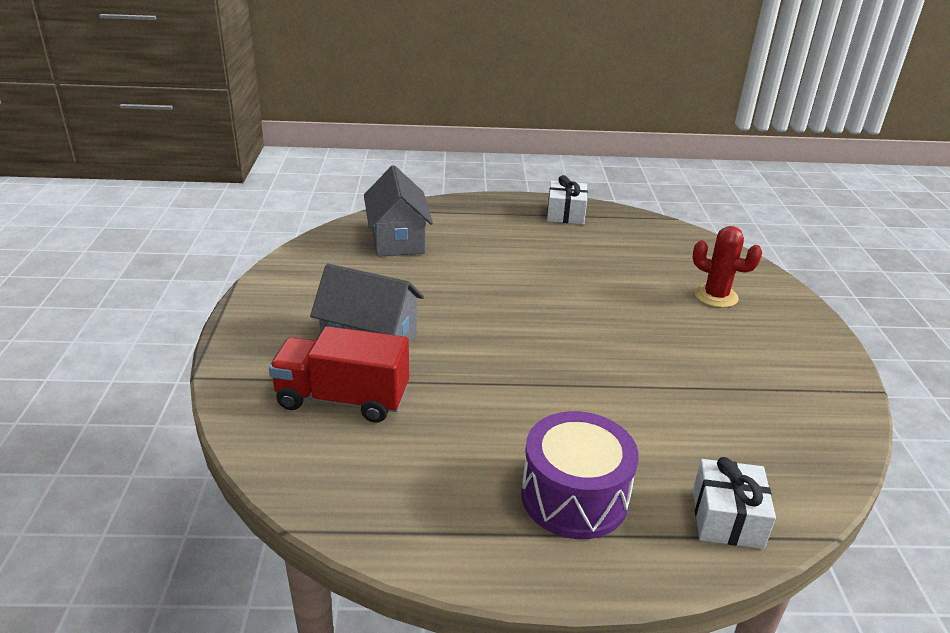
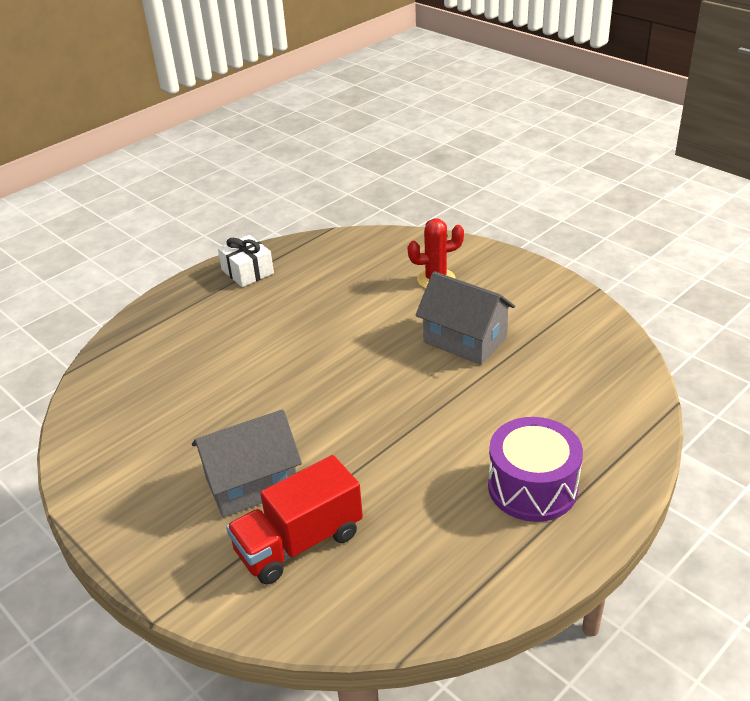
camera: 40 degrees left, 5 degrees up
grey house [364,165,433,257] -> grey house moved to [415,271,515,365]
white gift [693,457,776,549] -> none

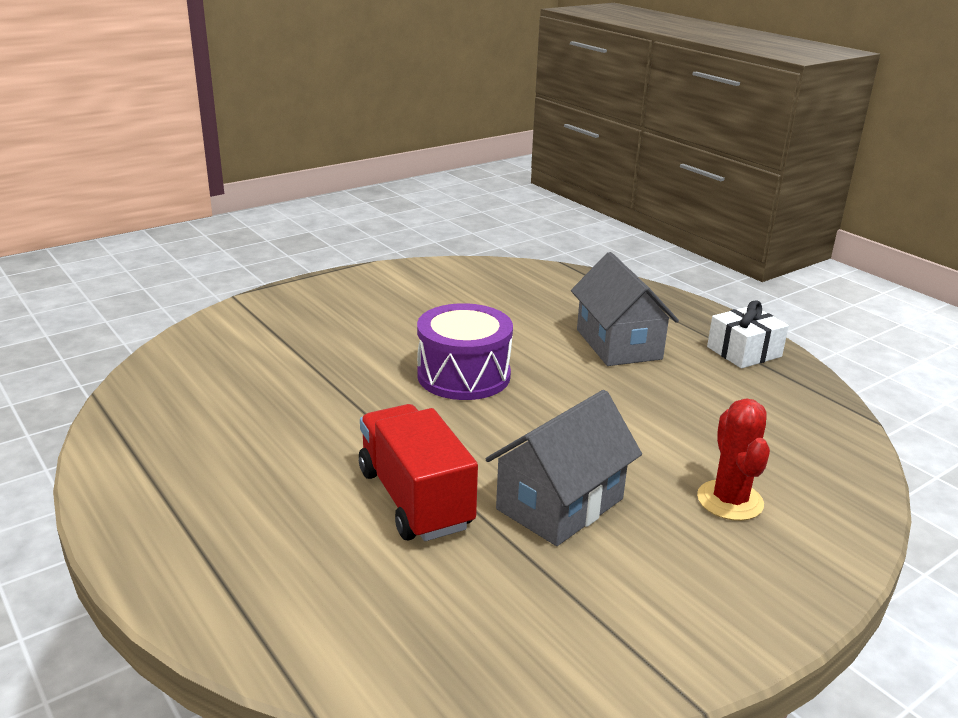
camera: 95 degrees right, 10 degrees down
grey house [192,409,302,517] -> grey house moved to [571,252,679,366]
red truck [226,455,363,585] -> red truck moved to [359,404,478,541]
purple drum [488,417,583,522] -> purple drum moved to [417,303,513,400]

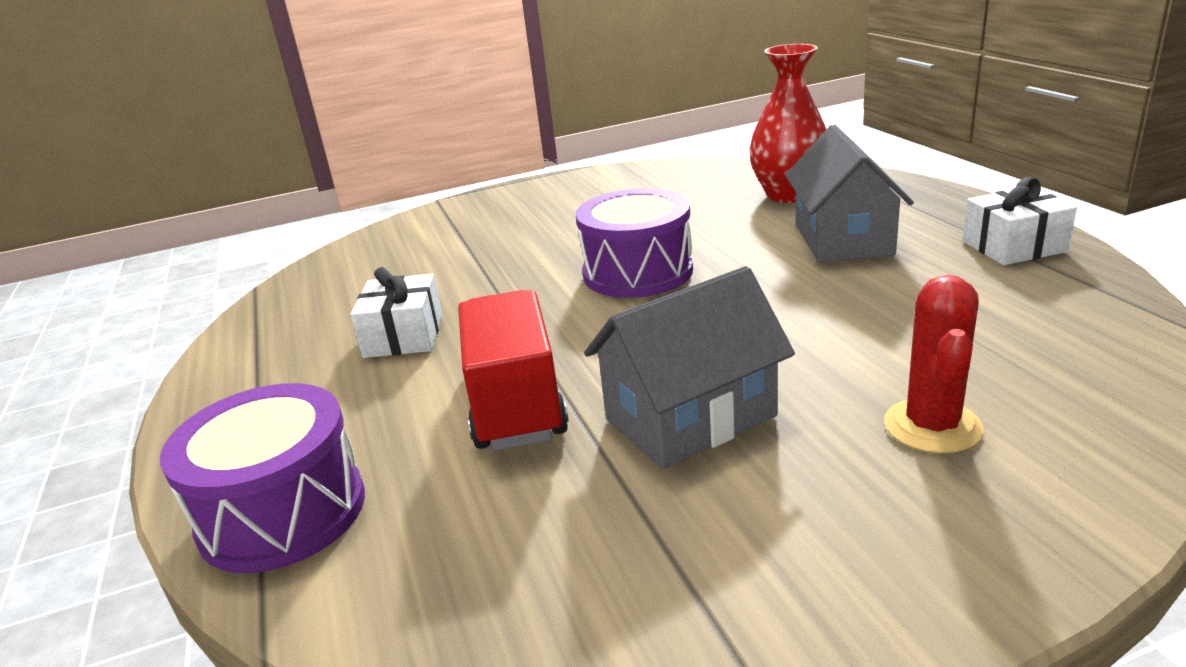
camera: 20 degrees right, 0 degrees up
none -> purple drum [160,383,365,573]
none -> white gift [350,267,442,358]
none -> red vase [749,44,826,203]

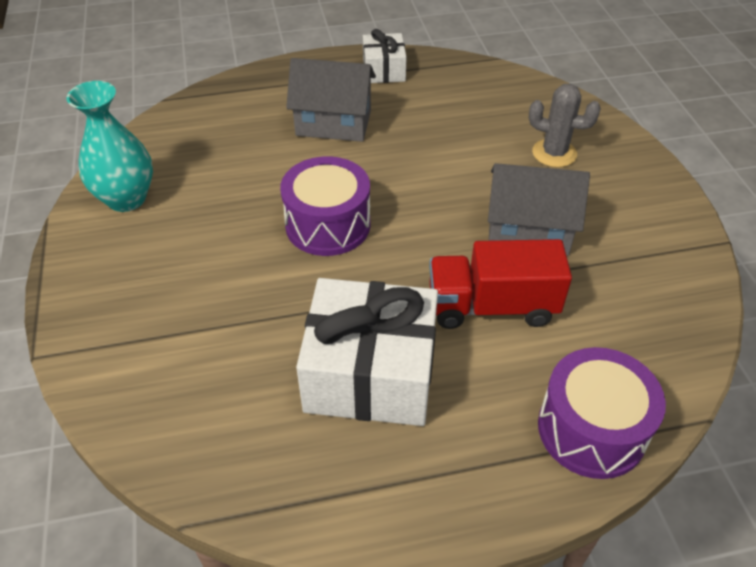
camera: 85 degrees left, 20 degrees up
white gift [350,267,442,358] -> white gift [296,278,438,426], size x1.88
grey house [584,266,795,469] -> grey house turned 60 degrees counterclockwise [488,163,590,256]
red vase [749,44,826,203] -> none
red cactus [884,275,984,454] -> grey cactus [529,84,601,167]
none -> turquoise vase [66,81,153,212]

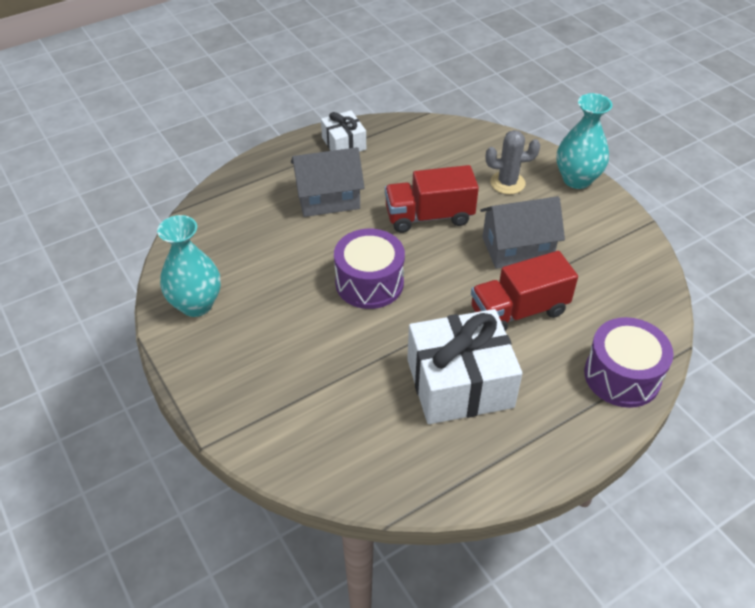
camera: 20 degrees left, 0 degrees up
none -> red truck [385,165,479,233]
none -> turquoise vase [556,93,612,189]

